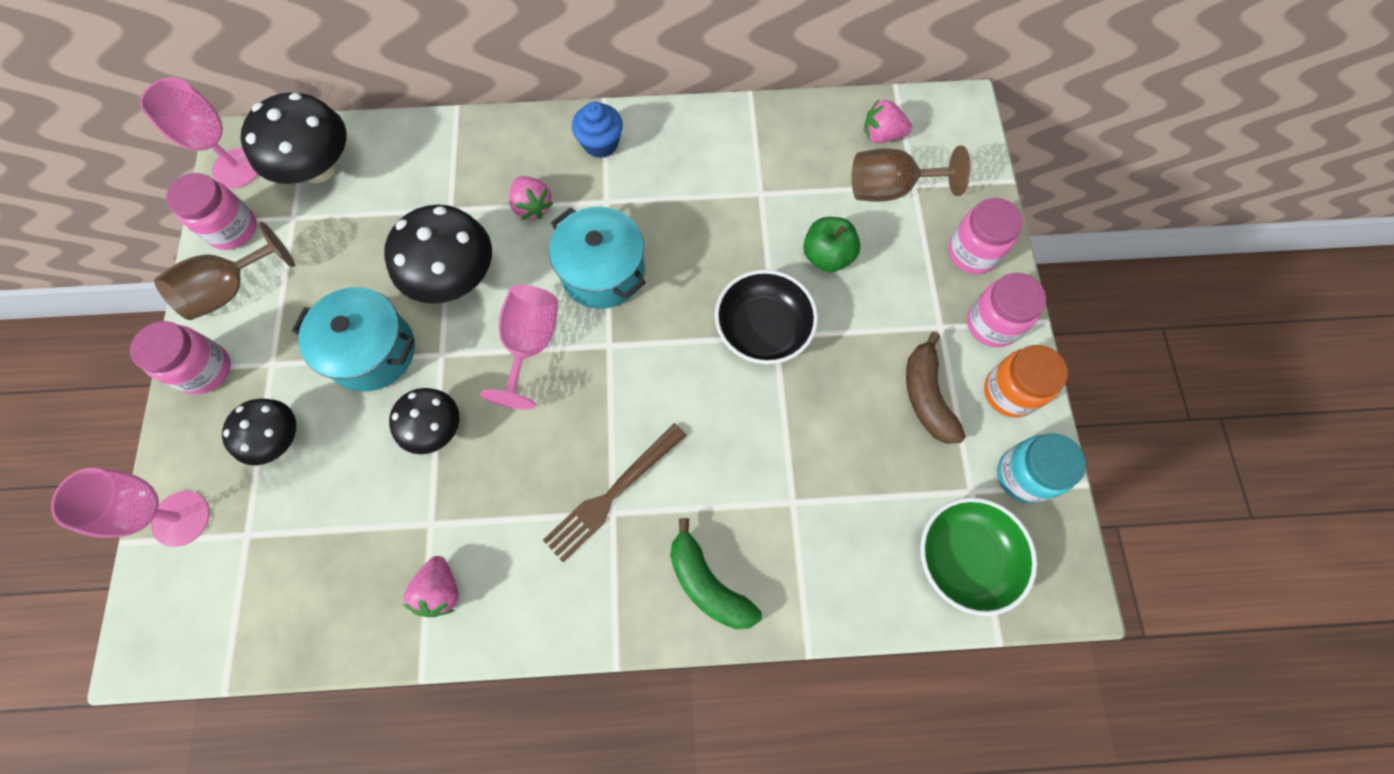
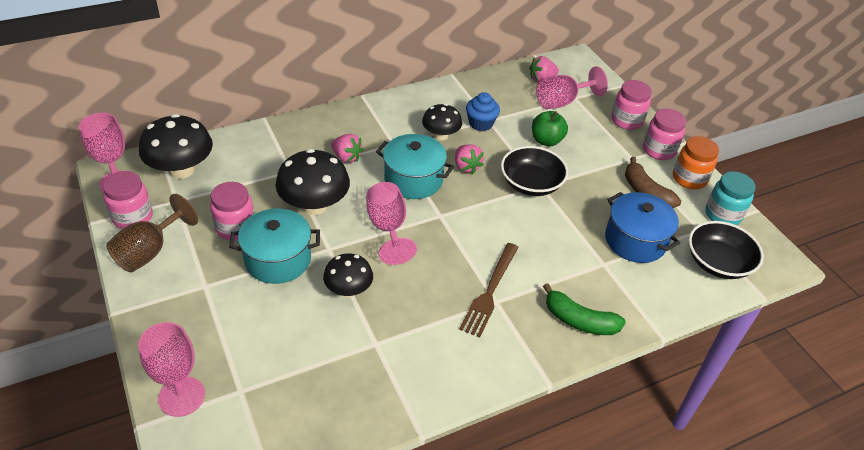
camera: 25 degrees left, 25 degrees down
pink jar [130,321,230,394] -> pink jar moved to [210,182,254,241]
black mushroom [222,399,296,465] -> black mushroom moved to [422,104,462,140]
pink strawberry [403,556,459,617] -> pink strawberry moved to [455,144,484,174]
blue cupcake [572,102,623,158] -> blue cupcake moved to [466,92,500,131]
brown goblet [852,146,971,202] -> pink goblet [536,66,608,109]
green bowl [920,497,1037,616] -> black bowl [689,221,764,279]
none -> blue pot [605,192,680,263]

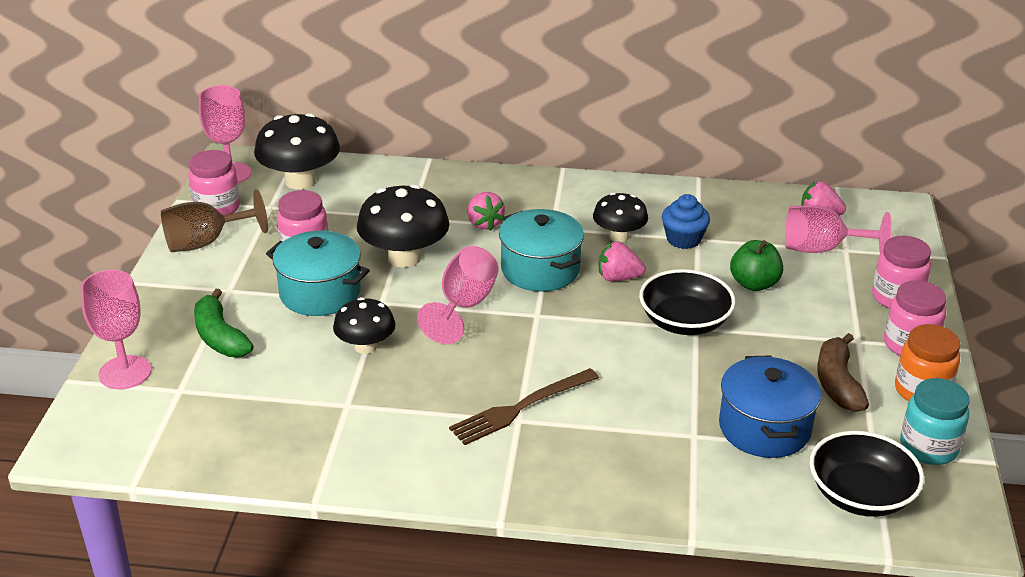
camera: 35 degrees right, 10 degrees down
pink strawberry [455,144,484,174] -> pink strawberry turned 90 degrees clockwise [599,242,646,281]
green banana [543,283,626,335] -> green banana moved to [194,288,254,357]

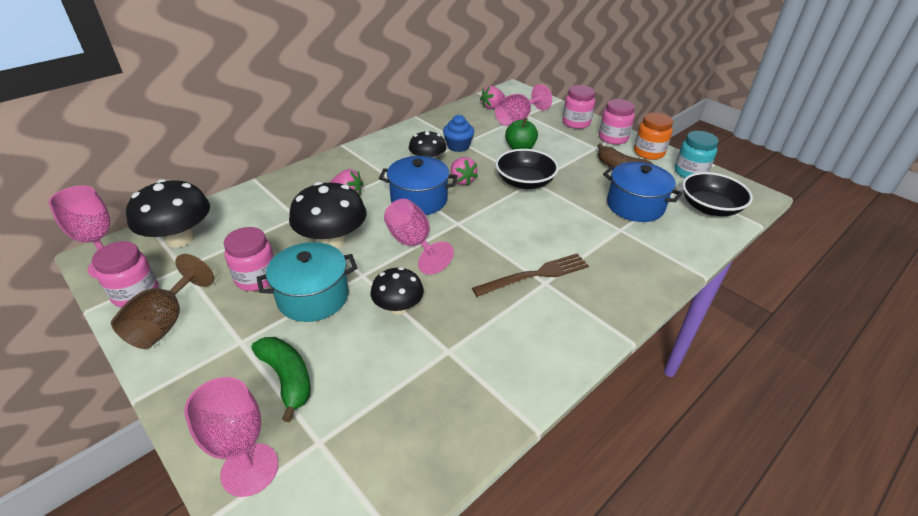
camera: 50 degrees left, 5 degrees up
green banana [194,288,254,357] -> green banana turned 135 degrees counterclockwise [252,337,311,422]
brown fork [449,368,599,445] -> brown fork turned 120 degrees counterclockwise [472,253,589,297]
turquoise pot [499,209,584,292] -> blue pot [379,156,457,215]
pink strawberry [599,242,646,281] -> pink strawberry turned 75 degrees counterclockwise [451,157,478,185]

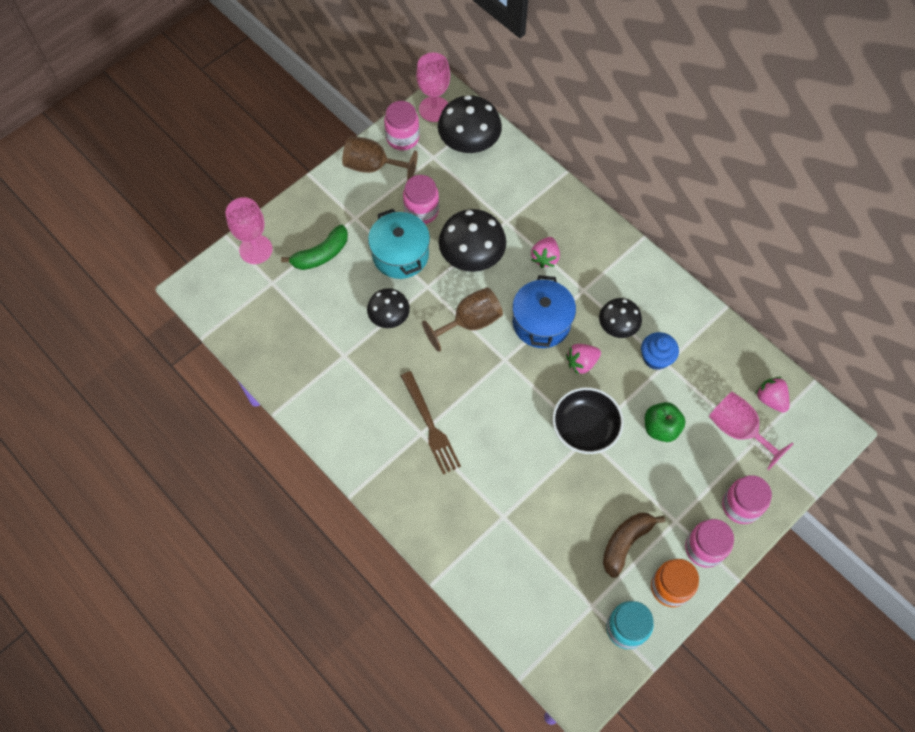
camera: 90 degrees right, 25 degrees up
pink goblet [384,199,454,275] -> brown goblet [422,287,503,352]
blue pot [603,162,683,222] -> none
black bowl [682,172,753,216] -> none

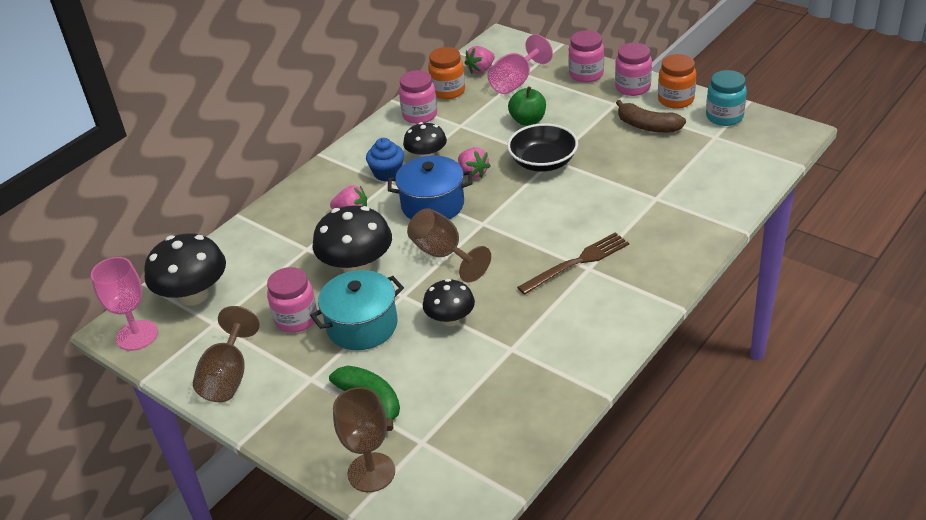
camera: 95 degrees left, 25 degrees down
pink goblet [226,197,272,264] -> brown goblet [333,387,395,492]
pink jar [384,101,419,150] -> pink jar moved to [399,70,437,124]
blue cupcake [641,332,679,370] -> blue cupcake moved to [366,138,404,181]
none -> orange jar [428,47,465,99]

